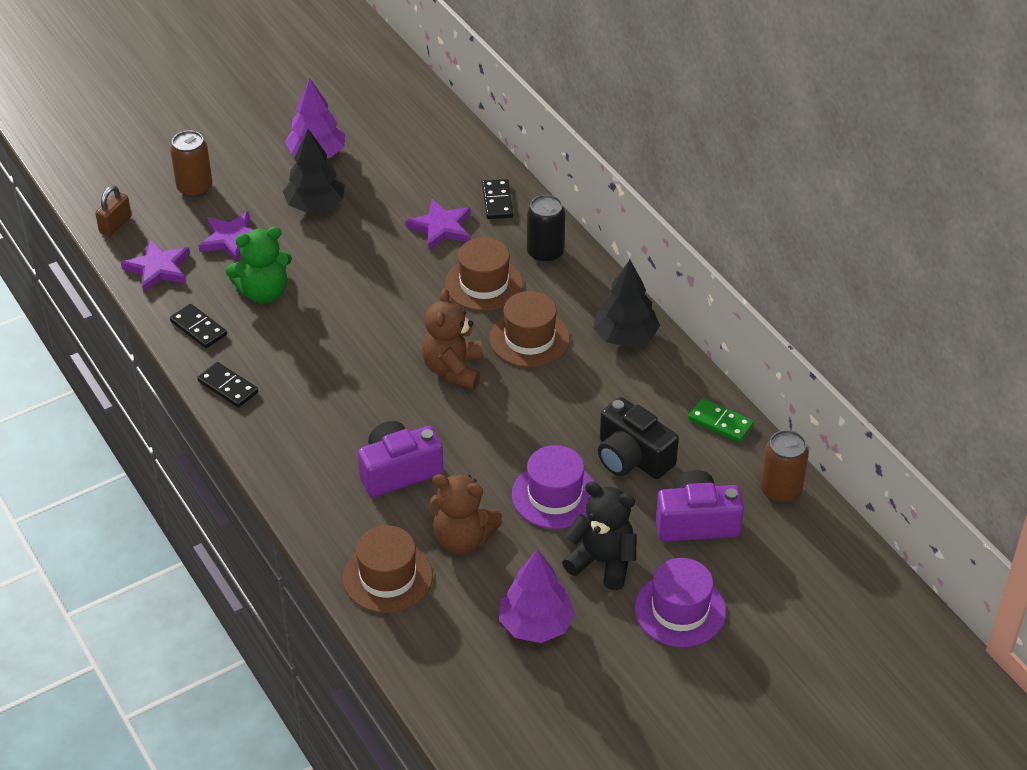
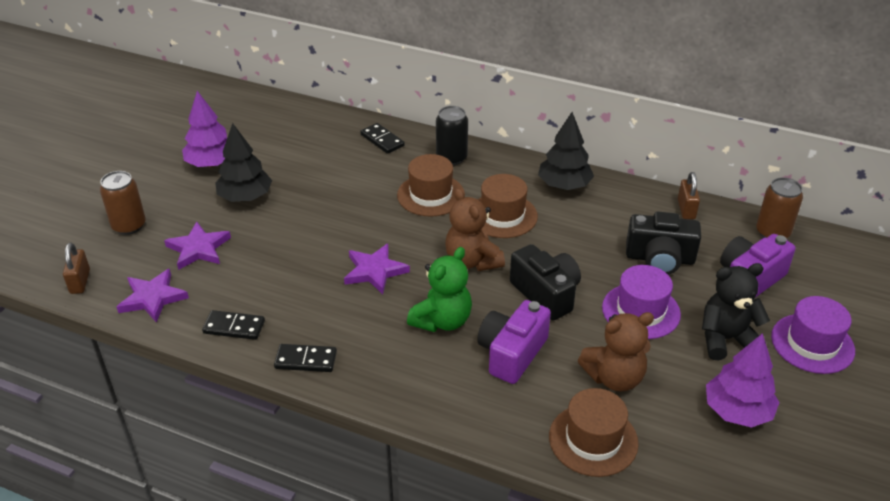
camera: 35 degrees left, 5 degrees down
green teddy bear [226,227,292,304] -> green teddy bear moved to [407,247,472,332]
purple star [405,199,471,250] -> purple star moved to [344,244,410,294]
green domino [688,398,754,443] -> brown padlock [678,172,700,219]
none -> black camera [510,244,581,321]

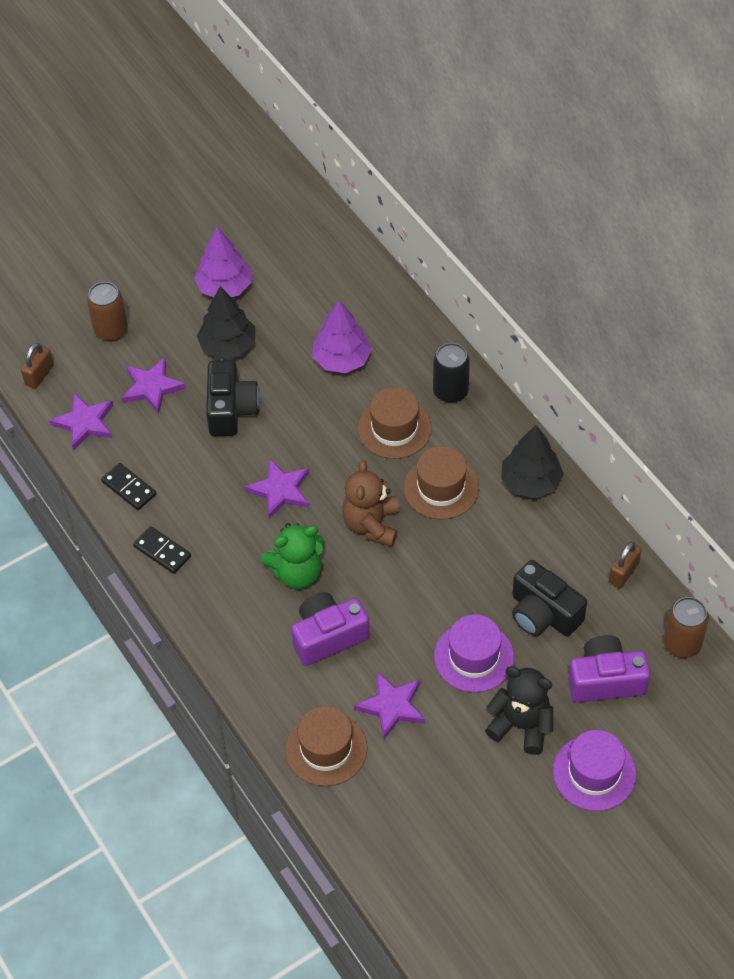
camera: 35 degrees right, 15 degrees up
black domino [360,123,405,154] -> none
black camera [510,244,581,321] -> black camera moved to [206,360,260,436]
brown teddy bear [578,312,654,391] -> purple star [354,672,425,739]
purple tree [706,333,780,428] -> purple tree moved to [312,300,372,373]

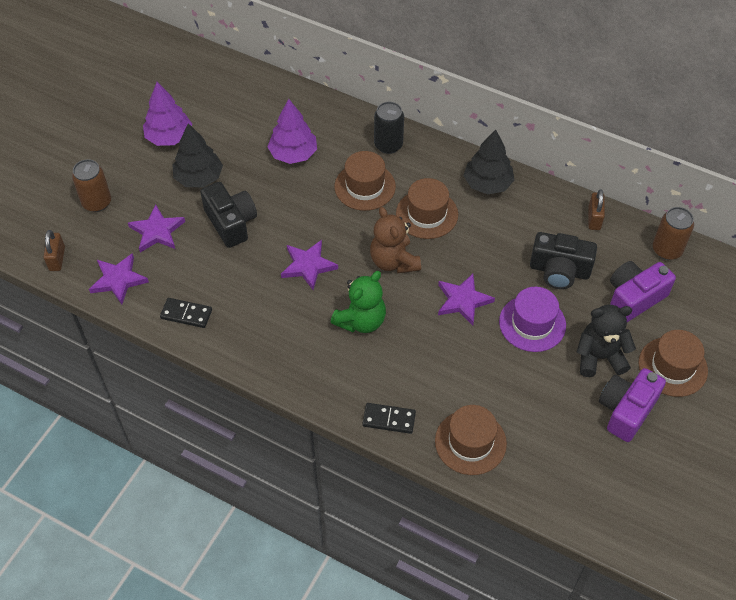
camera: 30 degrees left, 0 degrees up
black domino [133,526,191,574] -> black domino moved to [362,403,416,434]
purple camera [291,592,370,666] -> purple camera moved to [599,368,666,442]
purple star [354,672,425,739] -> purple star moved to [438,274,495,326]
purple hat [553,730,636,811] -> brown hat [638,330,708,397]

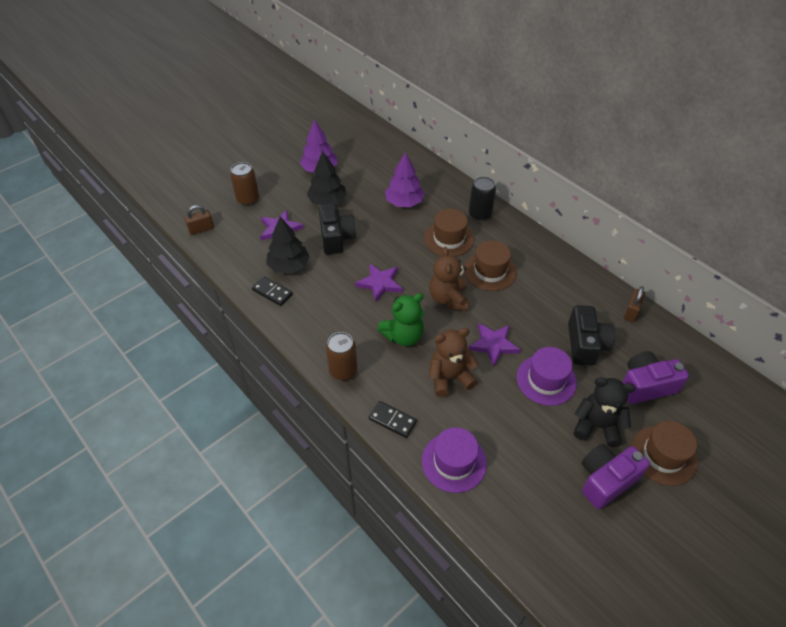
camera: 20 degrees right, 5 degrees down
brown padlock [44,230,65,271] -> brown padlock turned 45 degrees clockwise [185,205,214,235]
purple star [89,253,149,304] -> none
brown hat [435,405,507,475] -> purple hat [422,427,487,493]
black tree [463,129,514,195] -> black tree moved to [266,217,310,274]
black camera [530,232,597,289] -> black camera turned 120 degrees counterclockwise [568,305,615,365]
brown can [653,207,694,260] -> brown can moved to [326,332,358,380]
none -> brown teddy bear [429,328,479,397]

